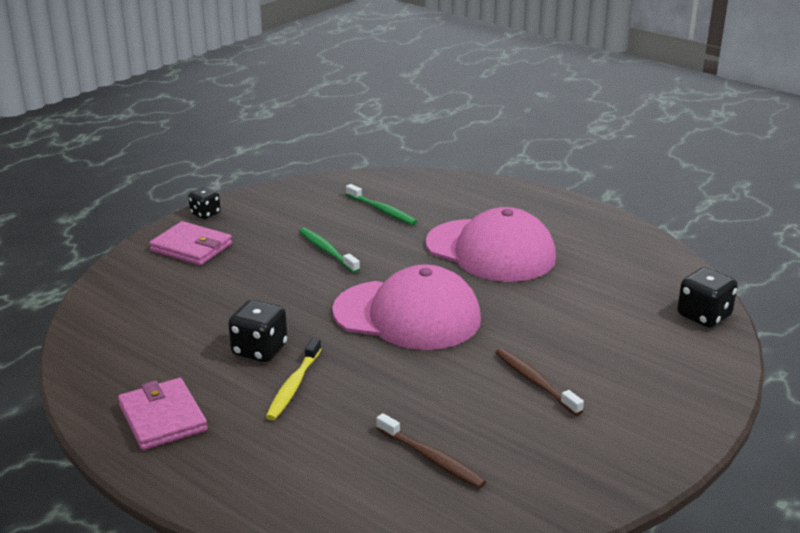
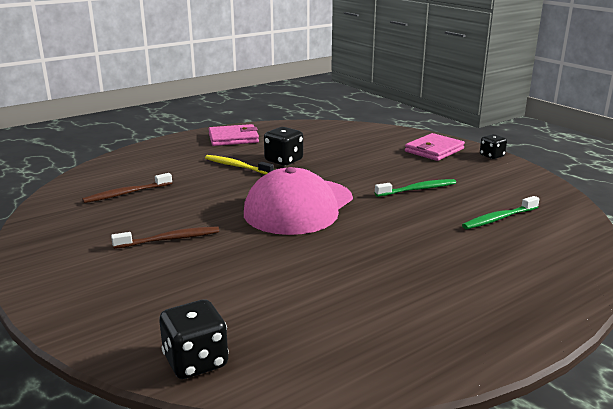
camera: 105 degrees right, 5 degrees down
pink cap [425,207,556,282] -> none

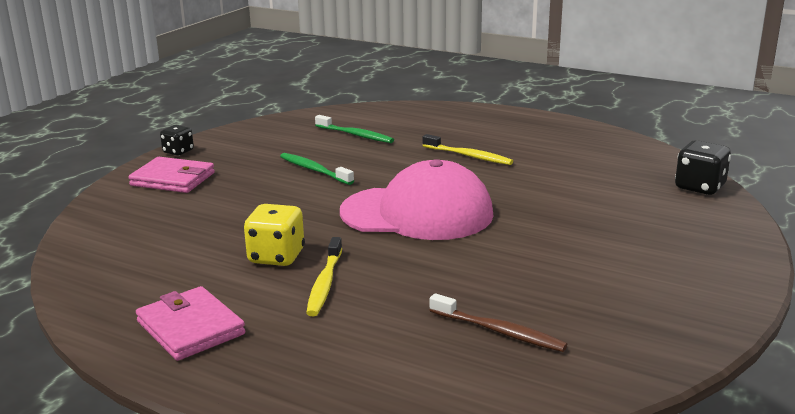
camera: 115 degrees left, 0 degrees up
brown toothbrush [111,226,219,249] -> none
black dice [264,127,303,166] -> yellow dice [244,204,305,266]
none -> yellow toothbrush [422,134,513,165]

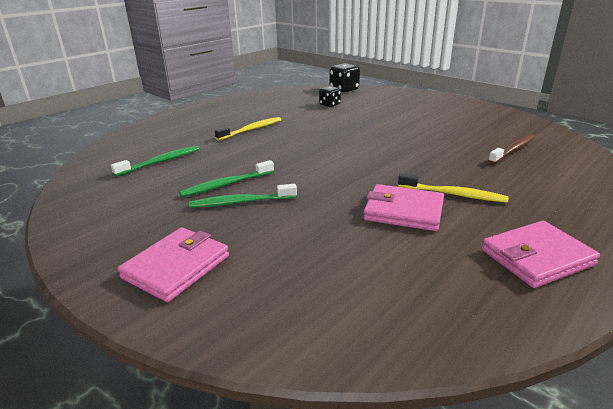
camera: 75 degrees left, 5 degrees up
black dice [160,125,194,156] -> black dice moved to [319,86,341,107]
yellow dice [244,204,305,266] -> pink wallet [363,184,444,231]
pink cap [340,159,493,240] -> none
none -> green toothbrush [189,184,297,208]

